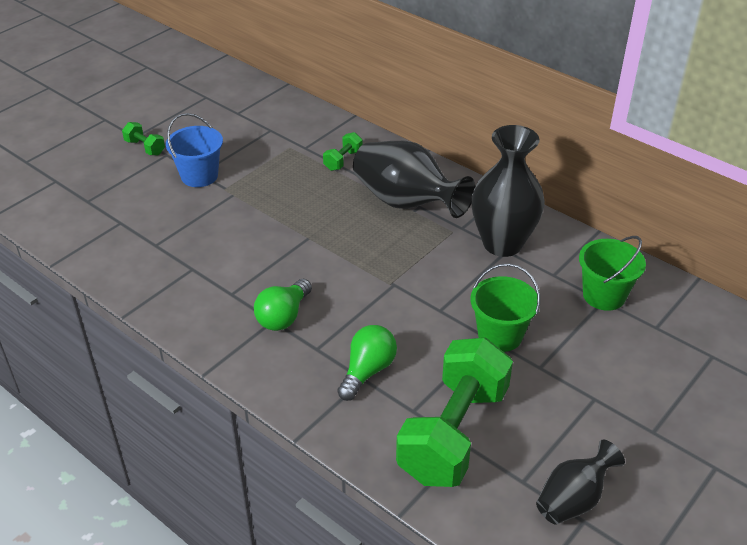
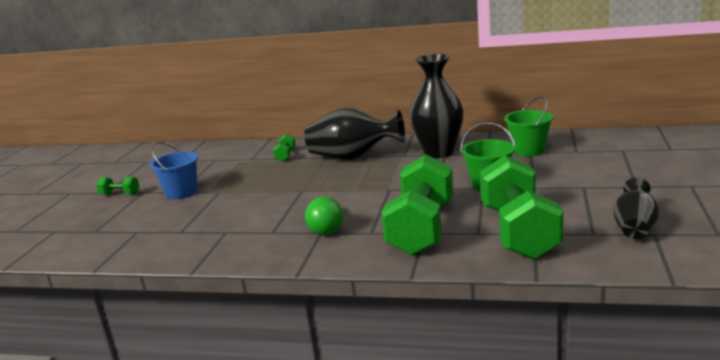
camera: 25 degrees left, 20 degrees down
green light bulb [337,325,397,401] -> green dumbbell [381,154,453,256]

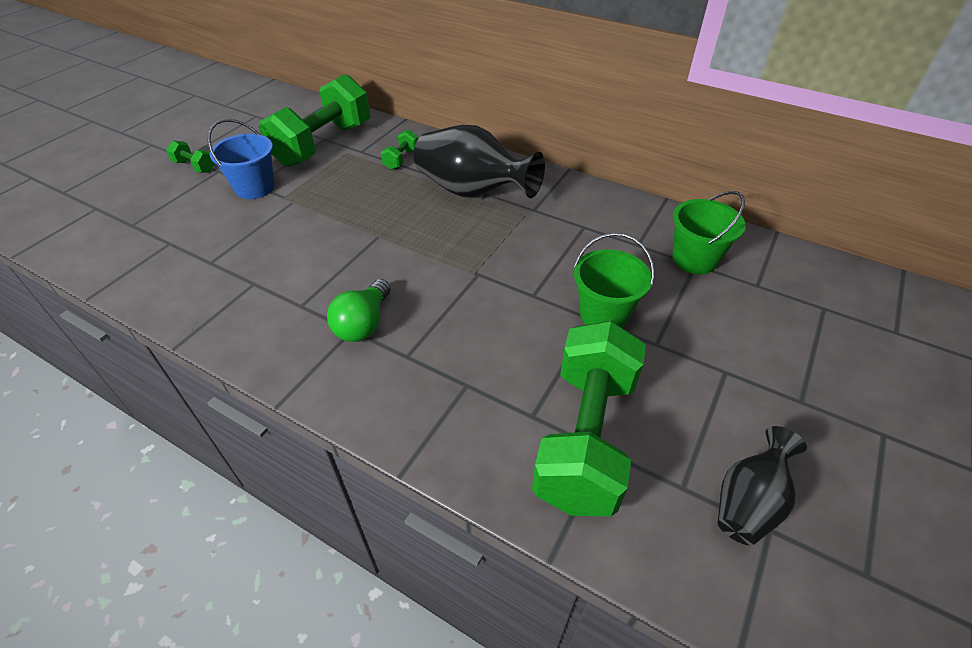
camera: 15 degrees right, 25 degrees up
green dumbbell [381,154,453,256] -> green dumbbell moved to [259,74,370,167]
black vase [409,54,463,158] -> none

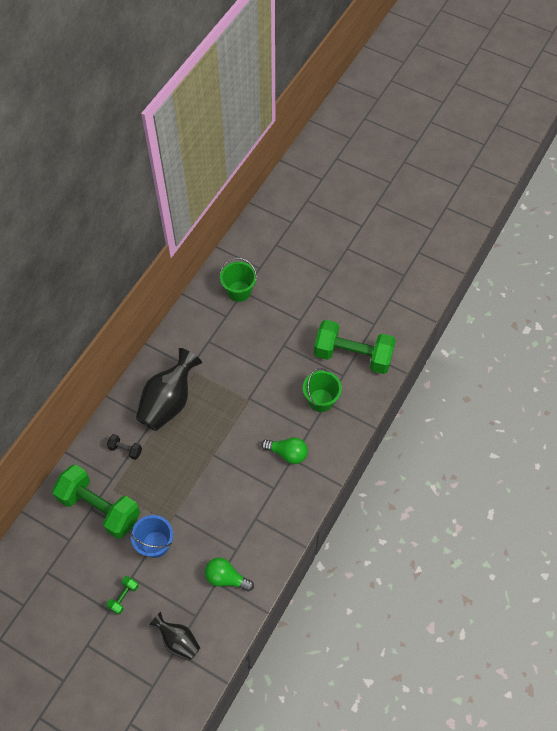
camera: 90 degrees left, 15 degrees up
green dumbbell [381,129,418,170] -> black dumbbell [107,434,142,460]
green bucket [574,233,655,328] -> green bucket moved to [303,368,342,412]
black vase [718,426,807,546] -> black vase moved to [149,612,200,661]
none -> green light bulb [205,557,254,592]

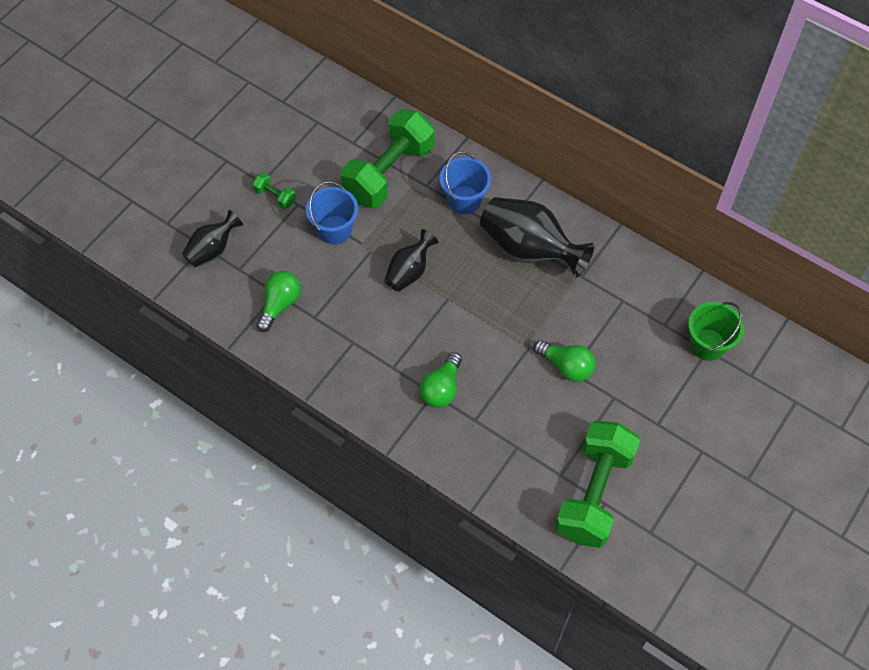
camera: 95 degrees right, 0 degrees up
black dumbbell [107,434,142,460] -> blue bucket [440,151,491,214]
green bucket [303,368,342,412] -> none
none -> black vase [384,229,439,292]
none -> green light bulb [533,340,595,382]

